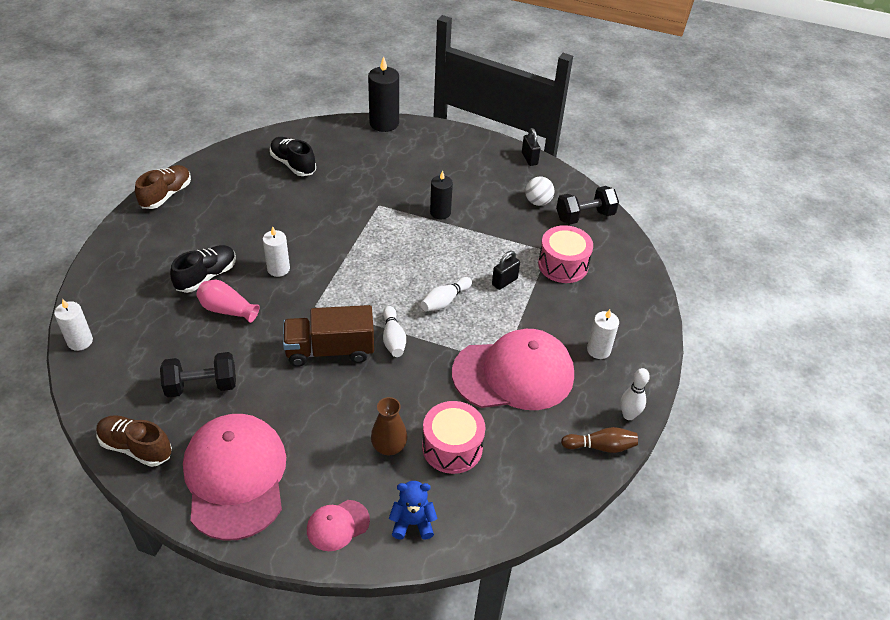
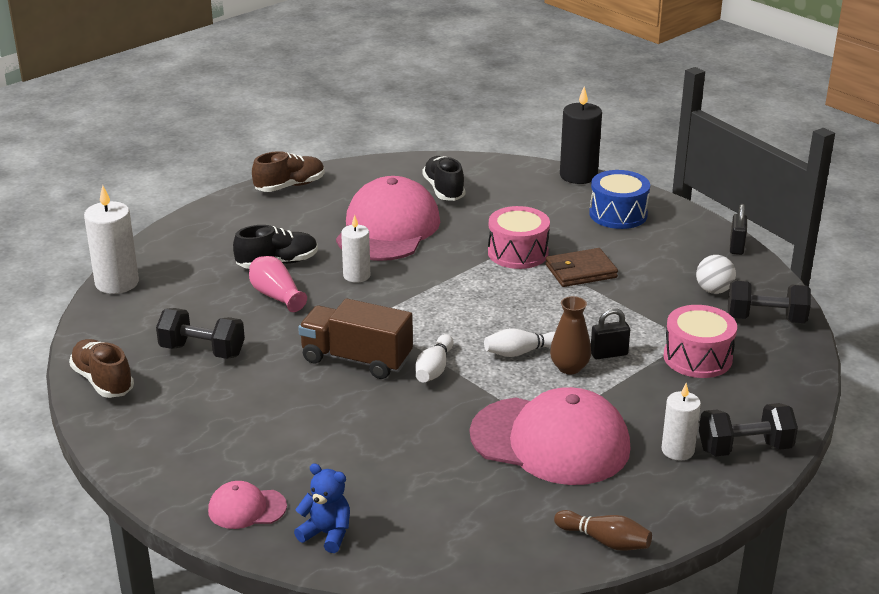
camera: 30 degrees right, 15 degrees down
white candle [54,299,93,351] -> white candle [84,185,139,294], size x1.57
pink cap [183,414,286,541] -> pink cap moved to [336,176,440,261]
brown vase [371,397,407,455] -> brown vase moved to [550,296,591,374]
pink drum [422,401,485,474] -> pink drum moved to [488,206,550,269]
black candle [430,170,453,219] -> brown wallet [546,248,618,287]
white bowling pin [620,368,650,420] -> none
none -> blue drum [589,170,650,229]
none -> black dumbbell [699,403,798,457]

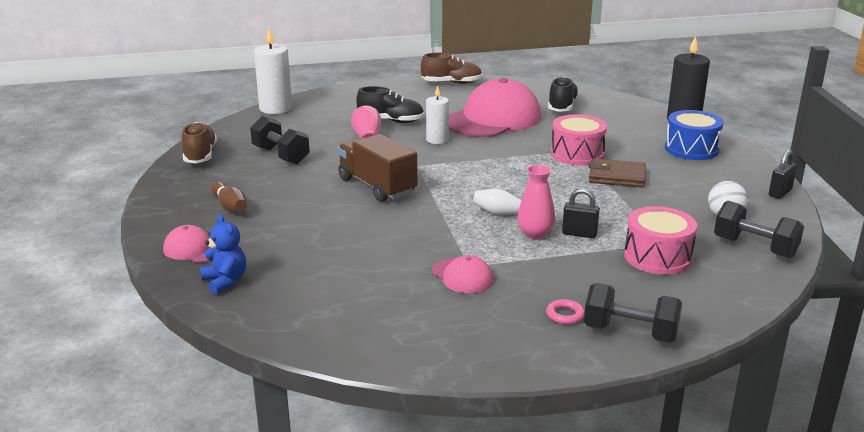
camera: 30 degrees right, 5 degrees down
white bowling pin [415,334,453,382] -> none
pink cap [470,387,631,485] -> pink cap [432,255,493,293], size x0.45
brown vase [550,296,591,374] -> pink vase [517,165,555,239]
brown bowling pin [554,510,652,551] -> brown bowling pin moved to [211,182,247,213]
white candle [662,383,701,460] -> pink ring [546,299,585,324]

